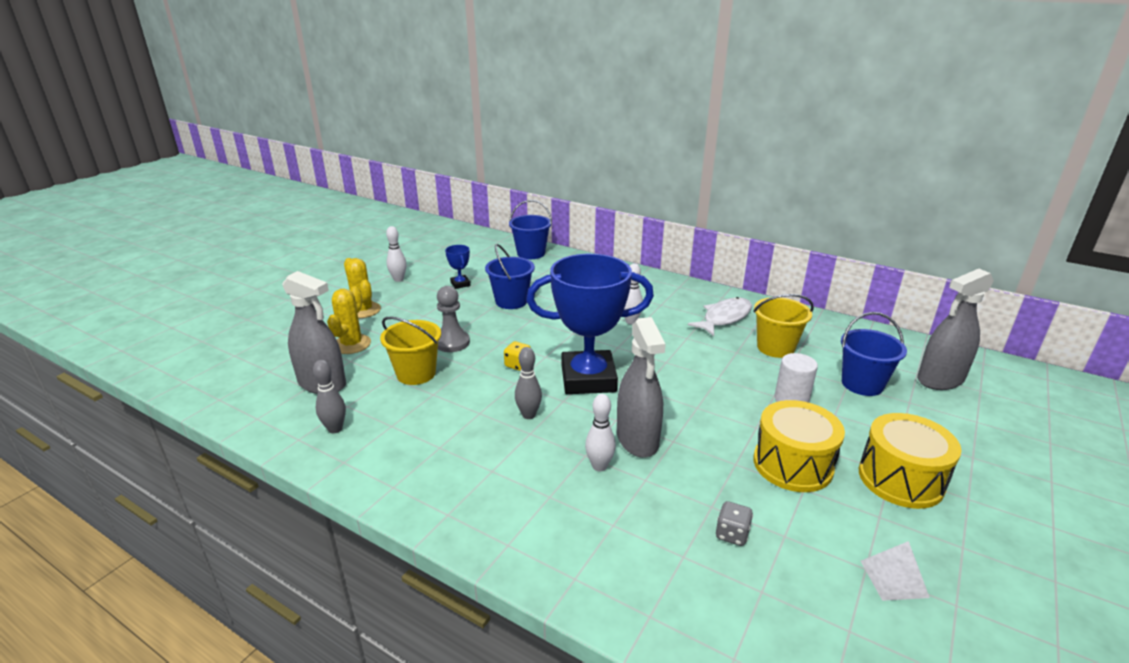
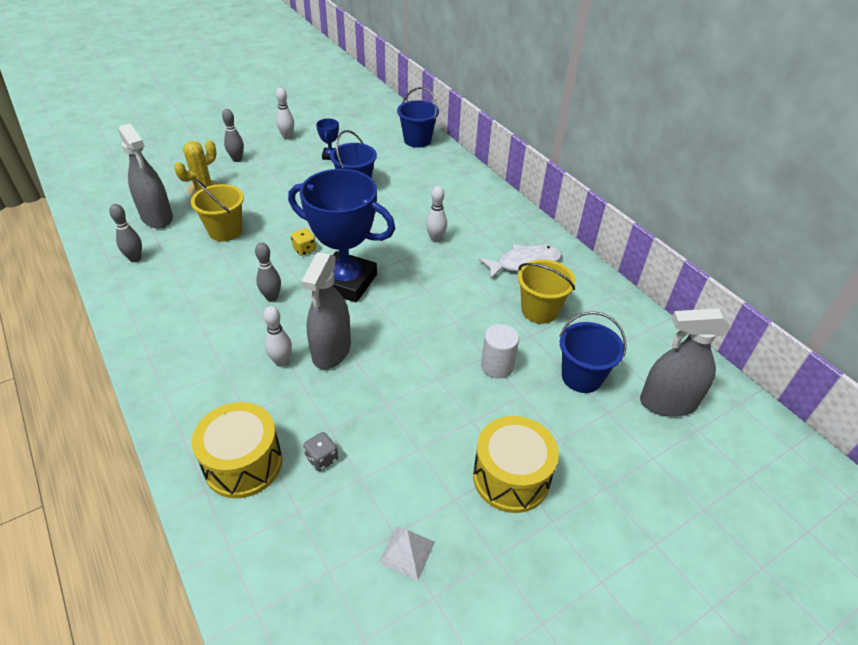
camera: 25 degrees right, 15 degrees up
yellow cactus [344,258,381,318] -> grey bowling pin [222,109,244,162]
grey pawn [437,286,470,352] -> none
yellow drum [753,400,845,492] -> yellow drum moved to [192,402,282,498]

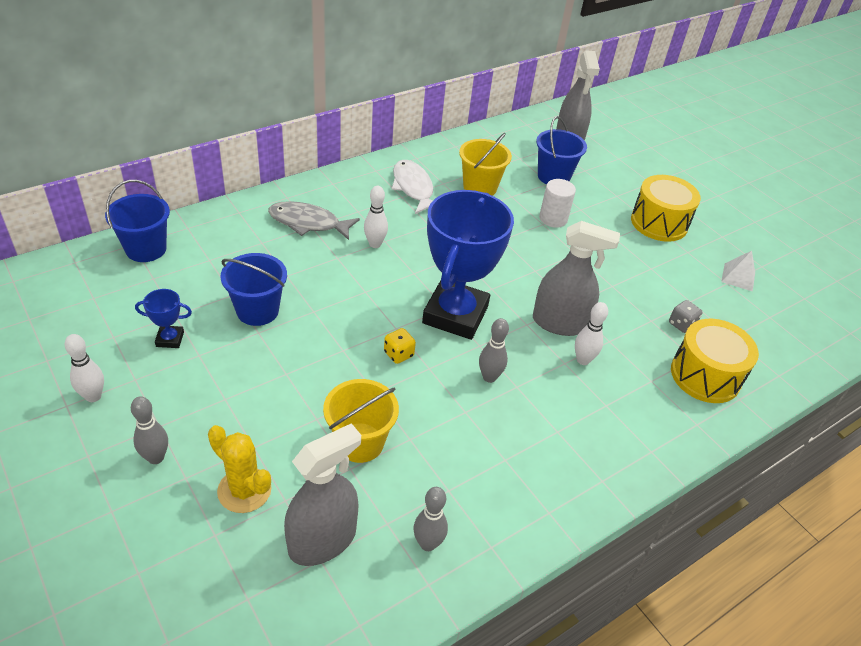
camera: 95 degrees left, 0 degrees up
none -> grey fish [268,201,360,240]

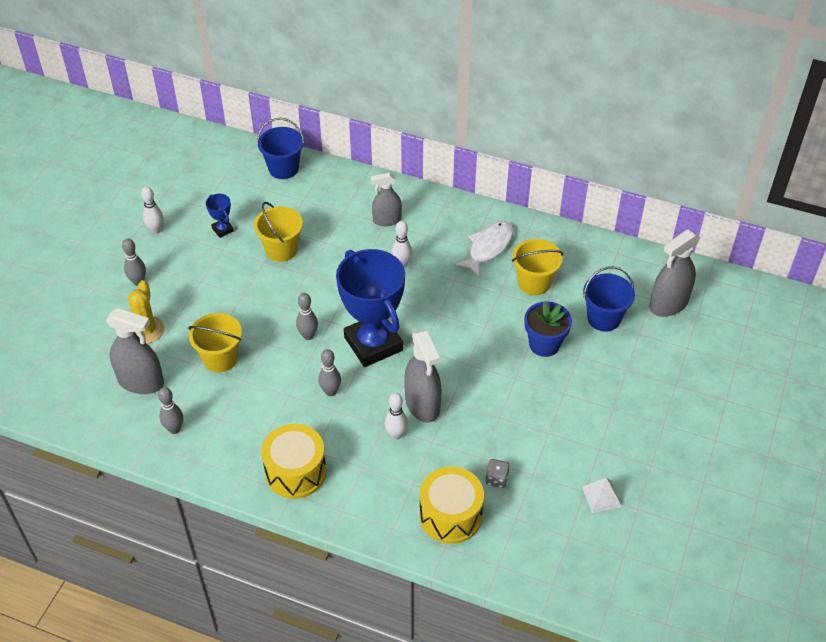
camera: 60 degrees right, 5 degrees up
blue bucket [220,253,287,326] -> yellow bucket [254,202,303,262]
grey fish [268,201,360,240] -> grey spray bottle [371,173,402,226]
yellow dice [384,328,416,364] -> grey bowling pin [296,293,318,340]
blue trophy [422,190,514,340] -> blue trophy turned 75 degrees clockwise [336,249,405,367]
white cylinder [539,179,576,228] -> blue flower pot [524,301,572,357]
yellow drum [631,175,701,242] -> yellow drum moved to [261,424,326,499]

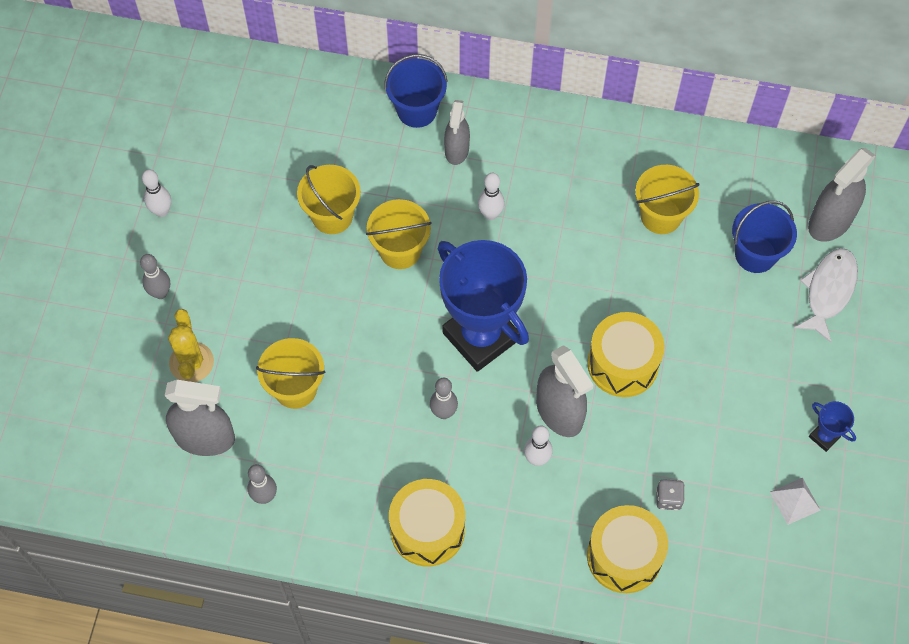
camera: 10 degrees left, 15 degrees up
blue trophy [206,194,234,238] -> blue trophy moved to [809,401,856,452]
blue bucket [257,118,305,179] -> blue bucket moved to [384,54,448,128]
grey bowling pin [296,293,318,340] -> none
grey spray bottle [371,173,402,226] -> grey spray bottle turned 60 degrees counterclockwise [444,100,470,165]
white fish [455,221,514,277] -> white fish moved to [795,248,858,343]
blue flower pot [524,301,572,357] -> none
none -> yellow bucket [366,199,432,269]
none -> yellow drum [588,312,665,397]

